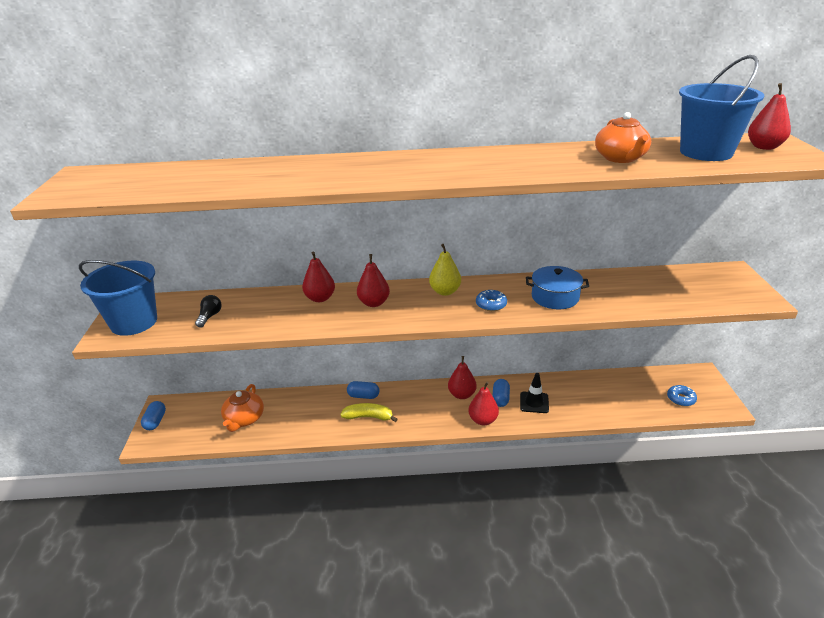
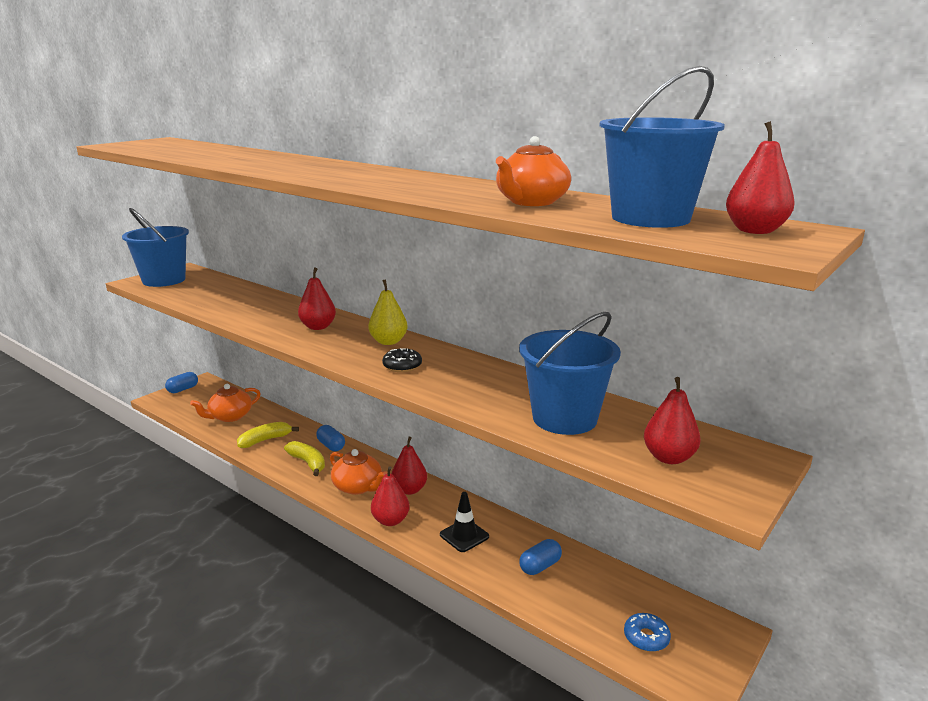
camera: 40 degrees right, 10 degrees down
black light bulb [195,295,222,328] -> none
red pear [302,252,335,302] -> red pear moved to [644,377,701,464]
blue donut [476,290,507,311] -> black donut [382,348,422,372]
blue capsule [492,379,510,407] -> blue capsule moved to [519,539,562,575]
blue pot [526,266,589,309] -> none
none -> yellow banana [237,422,299,448]
none -> orange teapot [330,449,388,495]
none -> blue bucket [519,312,621,435]

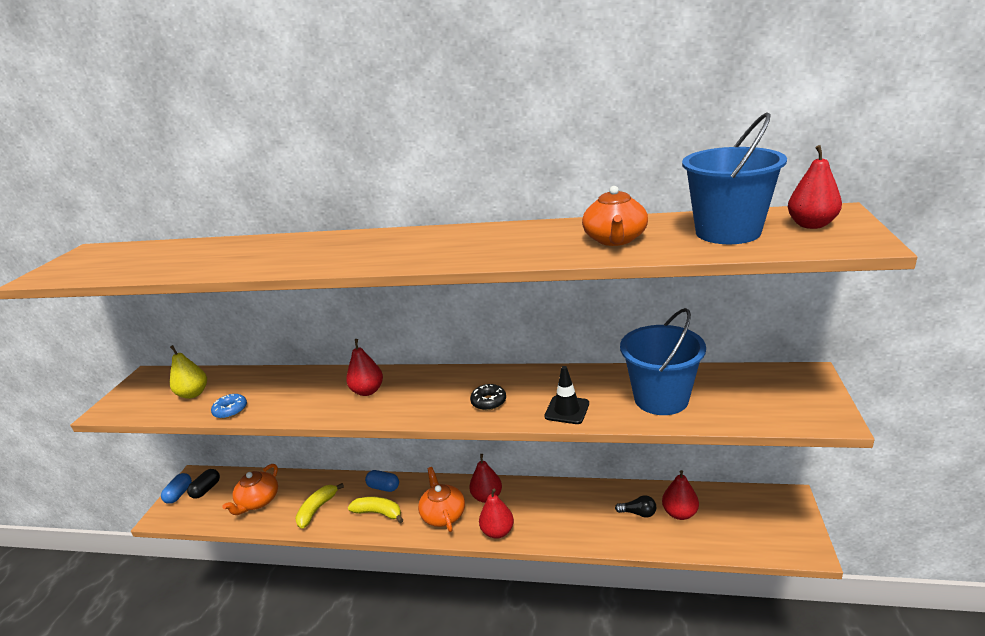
camera: 25 degrees left, 5 degrees up
blue bucket [122,208,189,287] -> none
orange teapot [330,449,388,495] -> orange teapot turned 120 degrees counterclockwise [418,467,465,532]
yellow pear [368,279,408,345] -> yellow pear moved to [170,345,207,399]
black traffic cone [440,492,489,552] -> black traffic cone moved to [544,366,589,424]
blue capsule [519,539,562,575] -> black light bulb [615,495,656,518]
blue donut [624,613,671,652] -> blue donut moved to [211,394,247,419]
red pear [644,377,701,464] -> red pear moved to [662,470,699,520]
none -> black capsule [187,469,220,499]

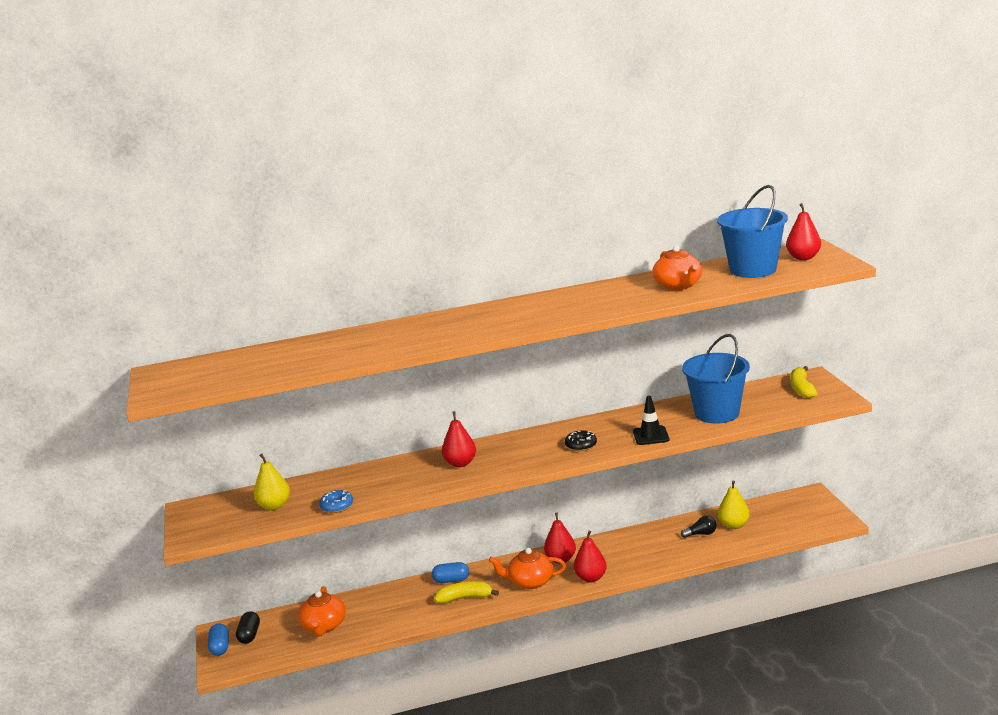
camera: 25 degrees left, 5 degrees down
yellow banana [295,483,344,529] -> yellow banana moved to [790,366,817,398]
orange teapot [418,467,465,532] -> orange teapot turned 45 degrees counterclockwise [489,548,566,589]
red pear [662,470,699,520] -> yellow pear [718,481,750,529]

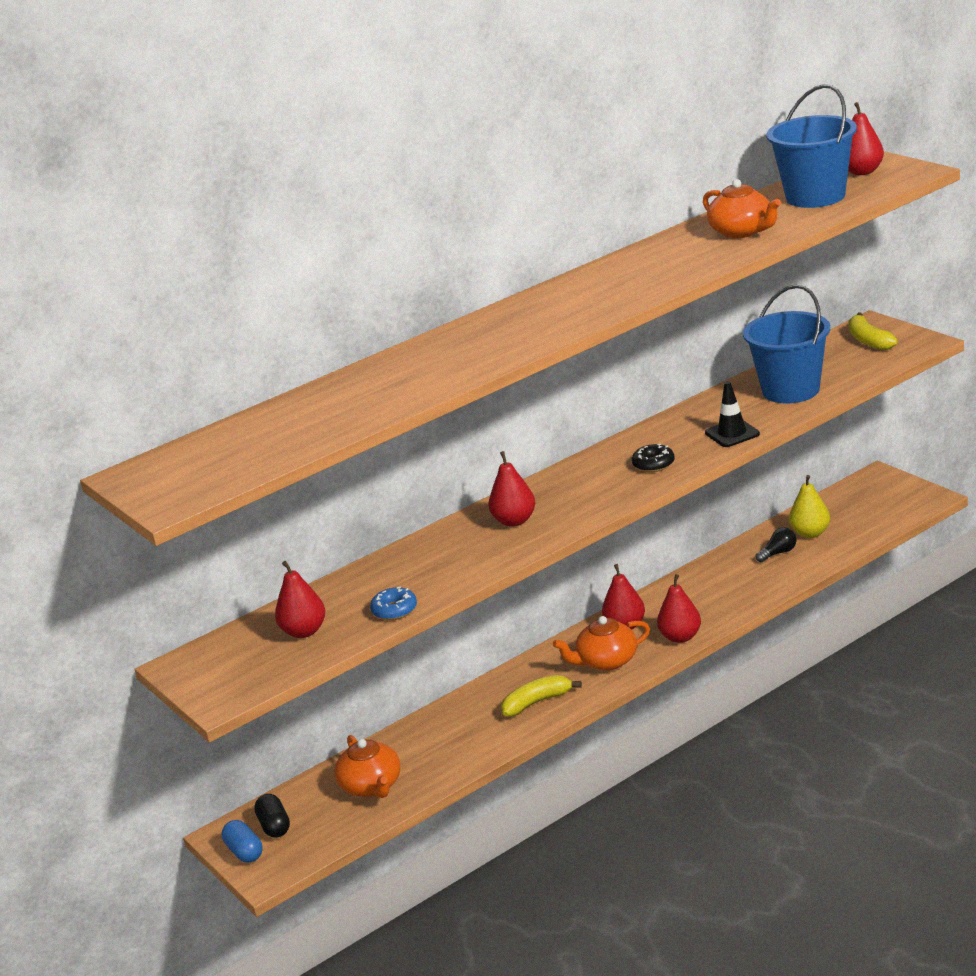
camera: 20 degrees left, 5 degrees up
yellow pear [254,454,290,510] -> red pear [275,561,325,638]
blue capsule [432,562,469,583] -> none

